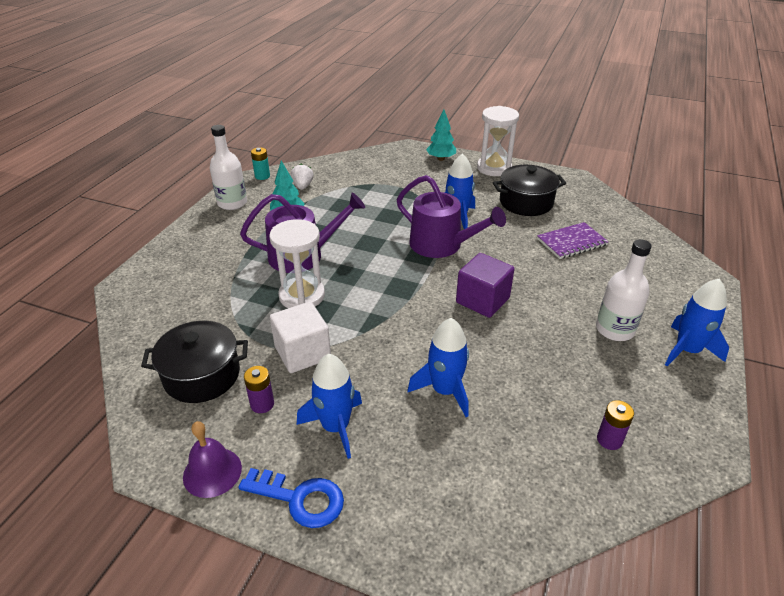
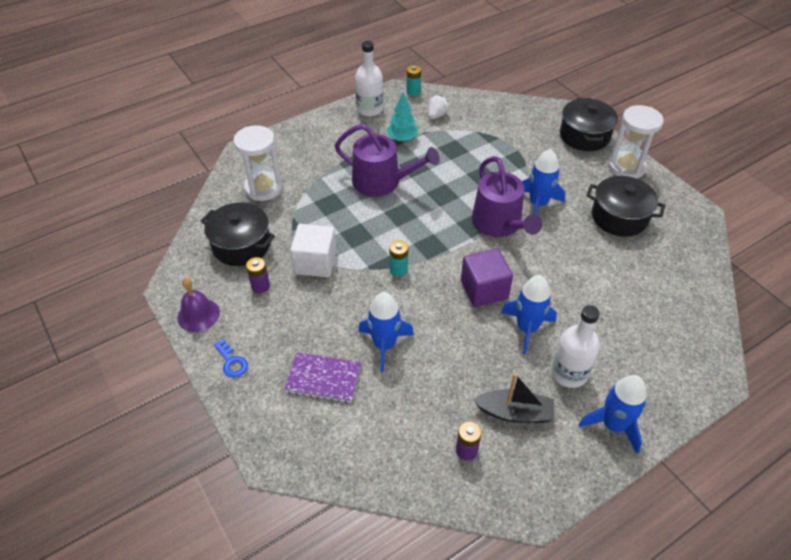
camera: 35 degrees right, 10 degrees up
blue key [238,468,344,528] -> blue key [214,339,248,378], size x0.61
white hourglass [269,219,325,308] -> white hourglass moved to [233,125,283,201]
blue rocket [297,354,362,459] -> blue rocket moved to [501,275,557,354]
turquoise tree [426,109,456,161] -> black pot [560,98,618,151]
purple notebook [537,222,609,259] -> purple notebook moved to [284,352,361,403]
none -> turquoise battery [390,241,408,276]
none -> black boat [473,373,554,423]

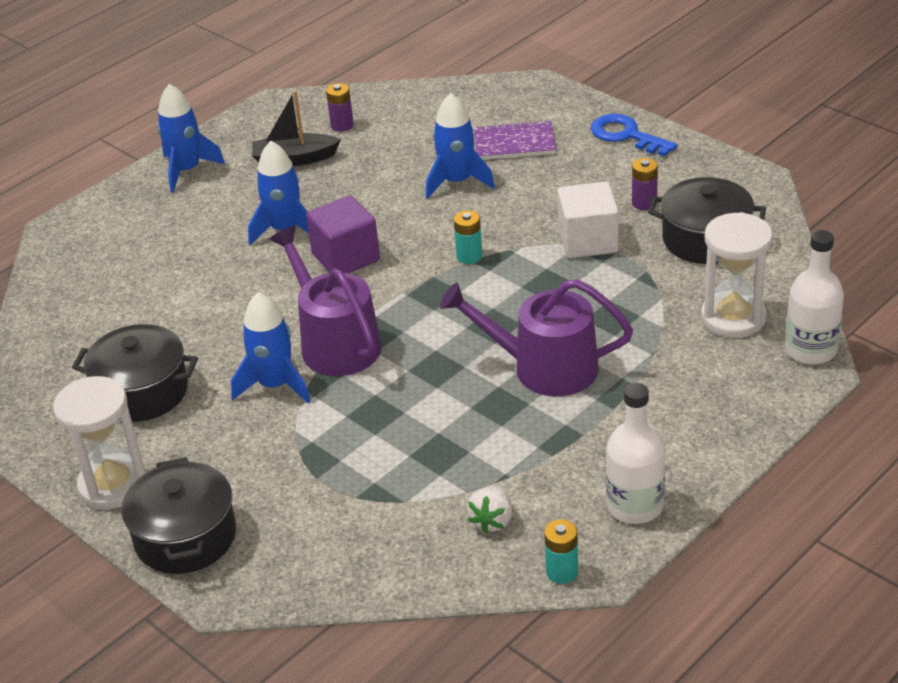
camera: 170 degrees right, 10 degrees down
purple bell [177,278,220,332] -> none
blue key [214,339,248,378] -> blue key [591,114,678,157], size x1.63
turquoise tree [387,93,418,141] -> none
white bottle [551,305,600,388] -> white bottle moved to [785,230,844,364]

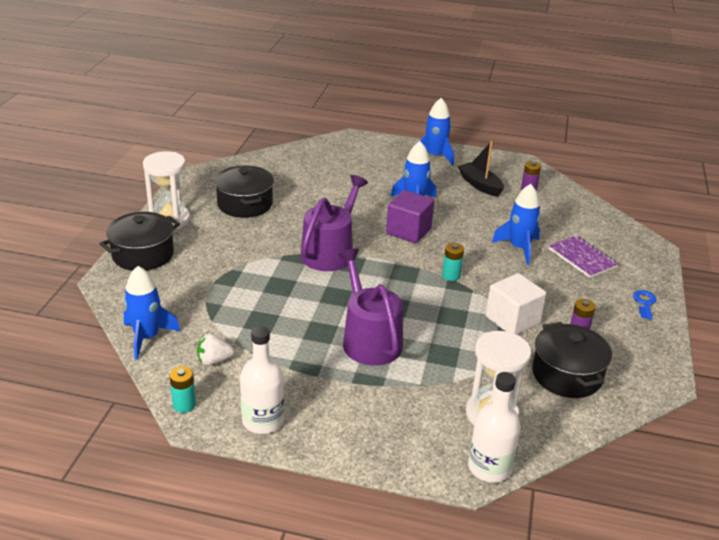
camera: 55 degrees right, 5 degrees down
blue rocket [231,292,310,403] -> blue rocket moved to [124,266,180,360]
blue key [591,114,678,157] -> blue key [633,290,657,320], size x0.61

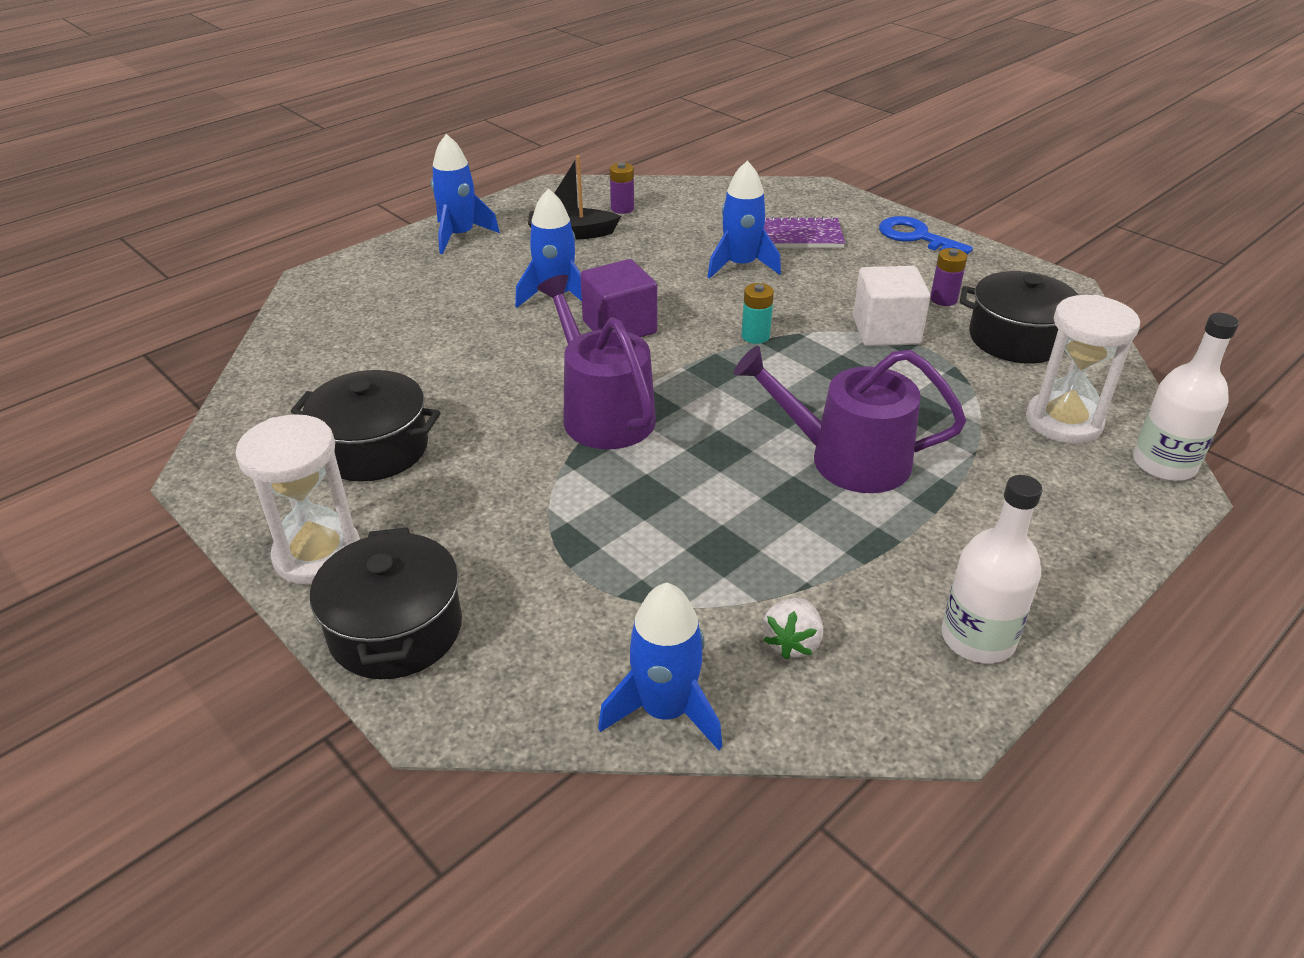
camera: 55 degrees left, 5 degrees up
turquoise battery [169,367,196,413] -> none
blue key [633,290,657,320] -> blue key [879,216,973,254], size x1.63

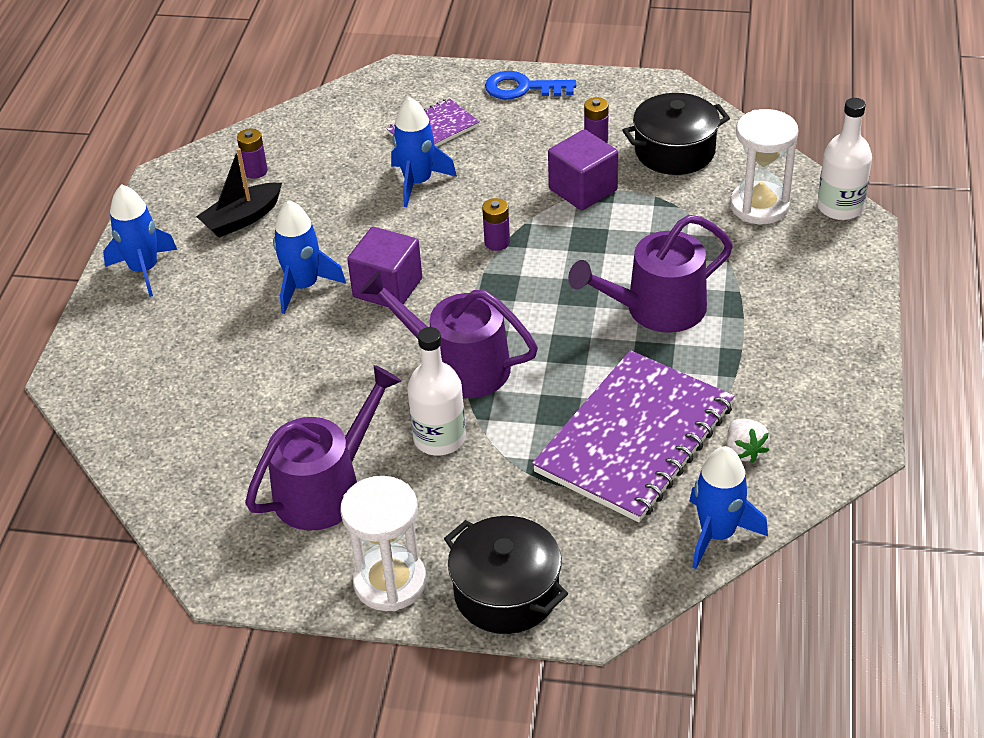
camera: 35 degrees left, 5 degrees up
black pot [291,370,441,482] -> purple watering can [245,365,401,531]
turquoise battery [742,283,774,344] -> purple battery [482,198,510,251]
white cube [853,266,931,346] -> purple cube [548,129,618,210]
white bottle [942,475,1043,664] -> white bottle moved to [407,327,466,456]
none -> purple notebook [532,350,734,522]

